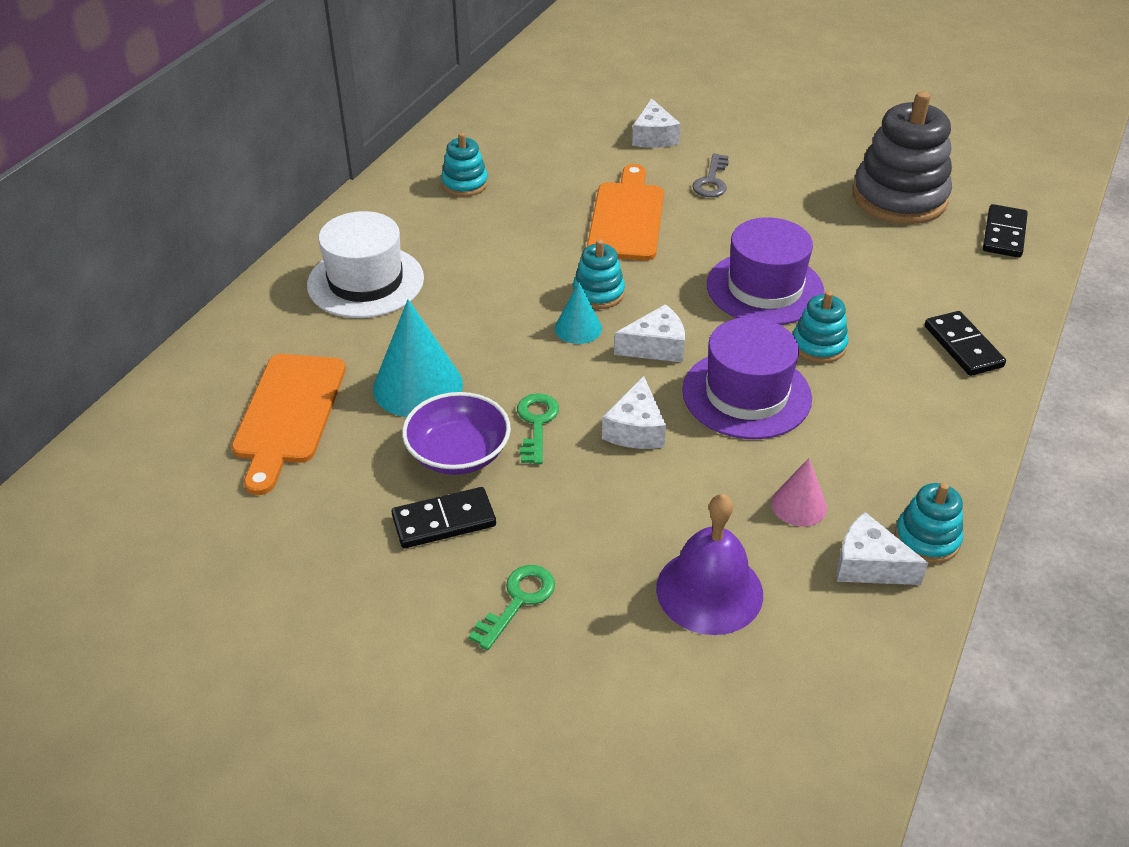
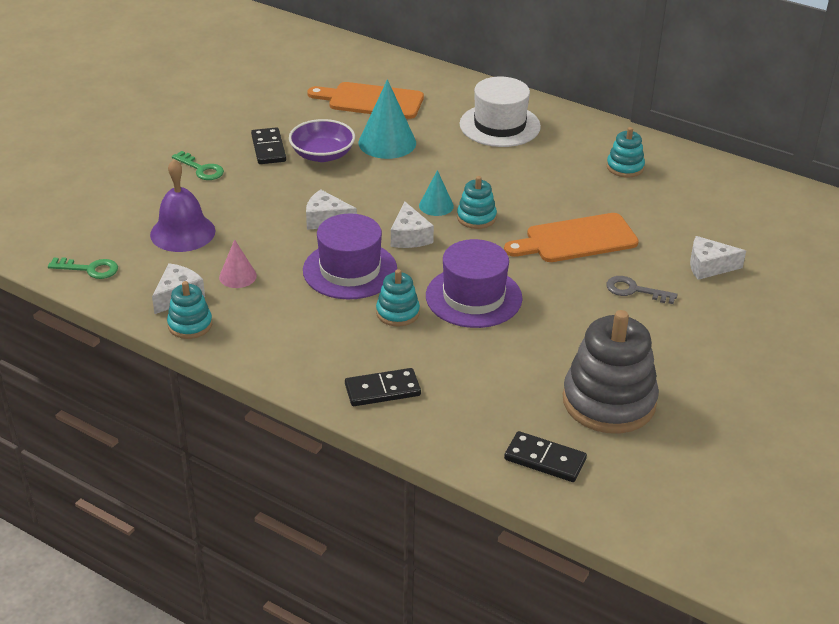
camera: 95 degrees right, 5 degrees down
green key [517,393,559,464] -> green key moved to [48,257,118,279]
orange cutting board [587,164,664,260] -> orange cutting board turned 150 degrees clockwise [504,213,639,262]

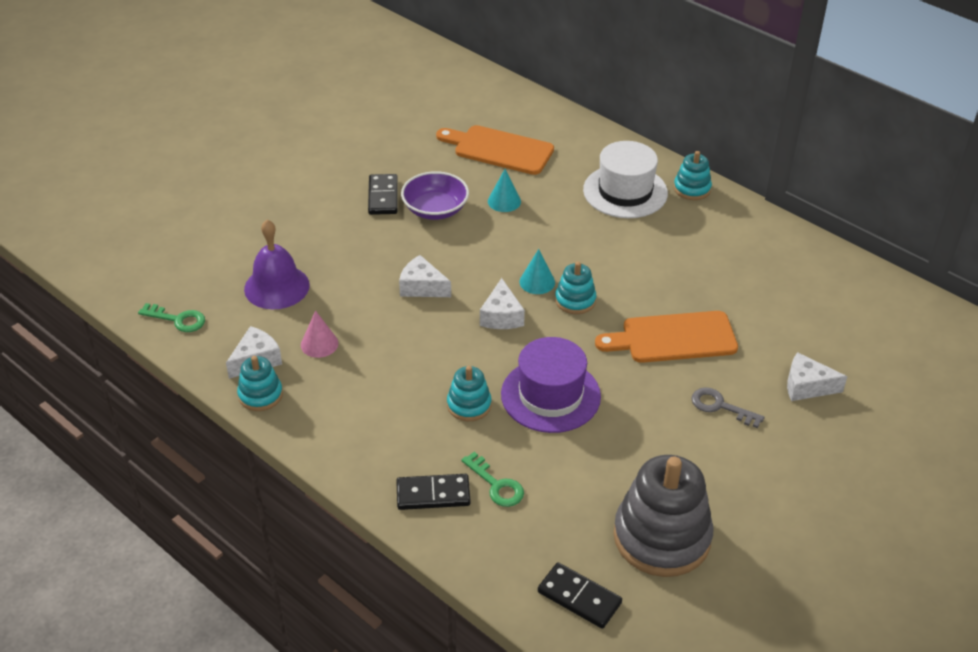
camera: 10 degrees right, 5 degrees up
green key [172,151,224,180] -> green key moved to [461,452,524,507]
purple hat [303,214,397,299] -> none
turquoise cone [358,79,416,159] -> turquoise cone [488,169,521,212], size x0.56
turquoise stacking toy [607,127,645,177] -> turquoise stacking toy moved to [674,151,712,200]

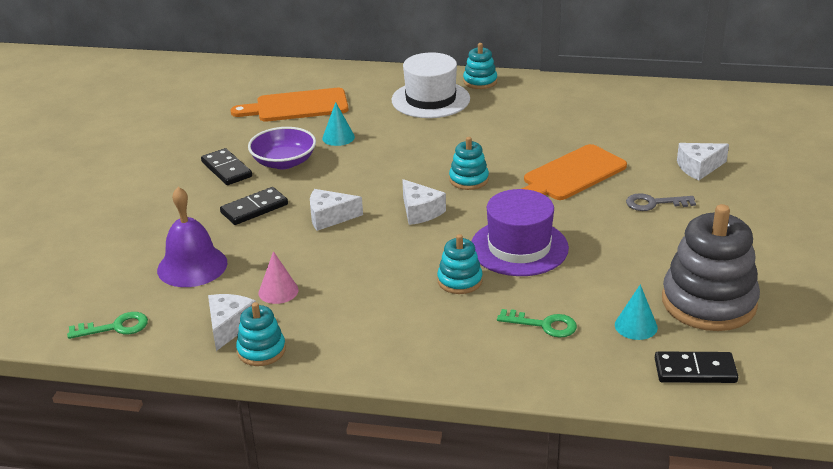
camera: 30 degrees left, 10 degrees down
black domino [396,474,471,510] -> black domino moved to [220,187,288,225]
turquoise cone [520,249,555,294] -> turquoise cone moved to [615,284,658,340]

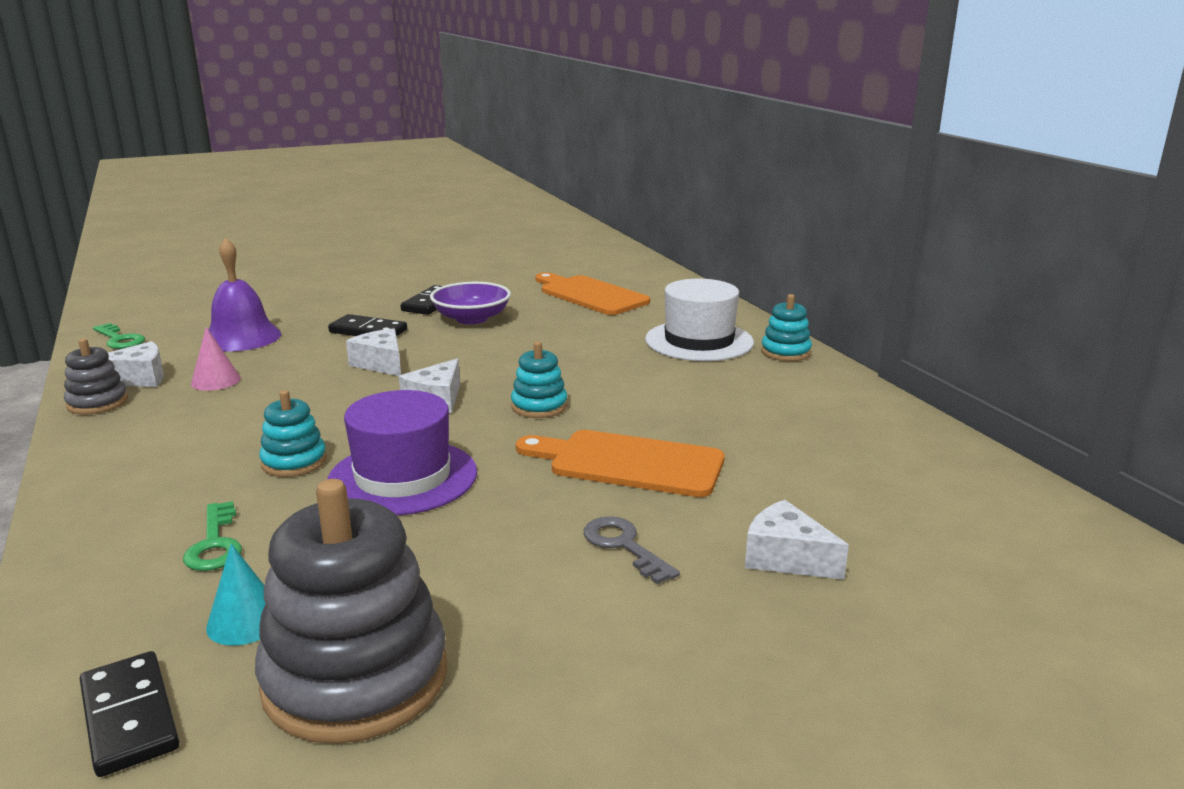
camera: 55 degrees right, 10 degrees down
turquoise stacking toy [236,302,286,366] -> grey stacking toy [64,338,128,415]
turquoise cone [322,102,355,146] -> none

